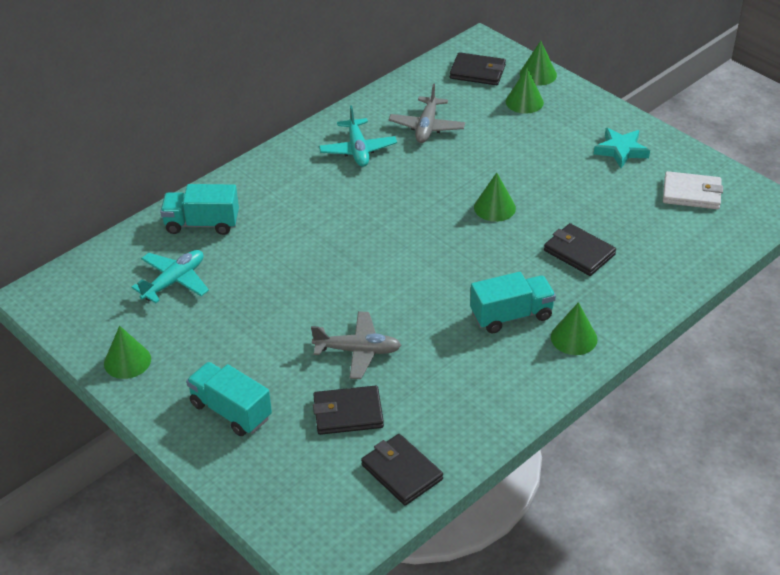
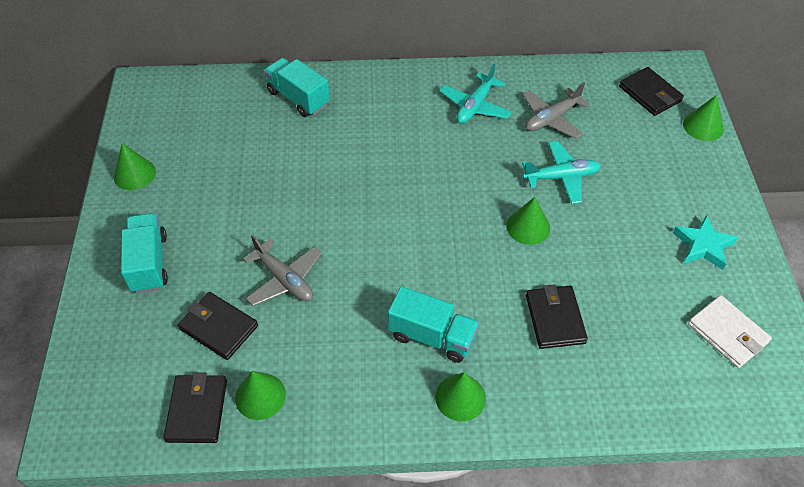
camera: 40 degrees right, 10 degrees up
turquoise plane [131,250,209,303] -> turquoise plane moved to [522,141,601,204]
green cone [505,68,544,114] -> green cone moved to [235,371,286,420]

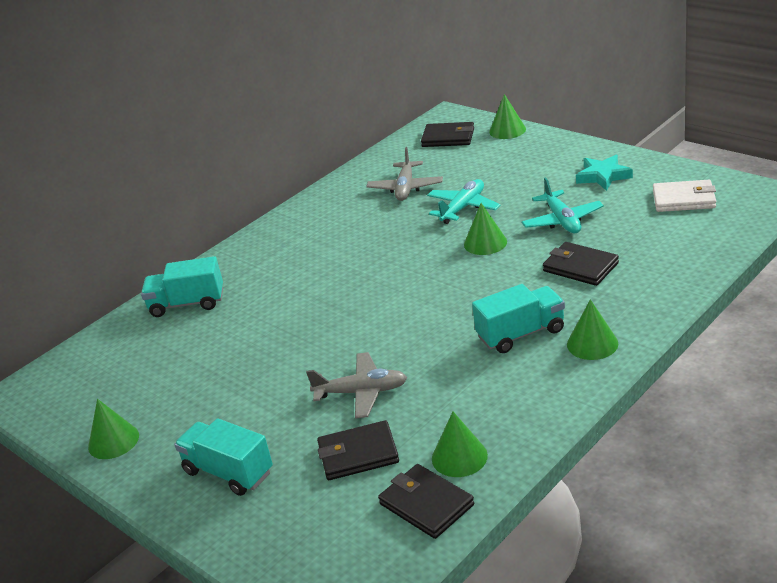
camera: 40 degrees left, 20 degrees down
turquoise plane [439,64,512,124] -> turquoise plane moved to [522,177,604,233]

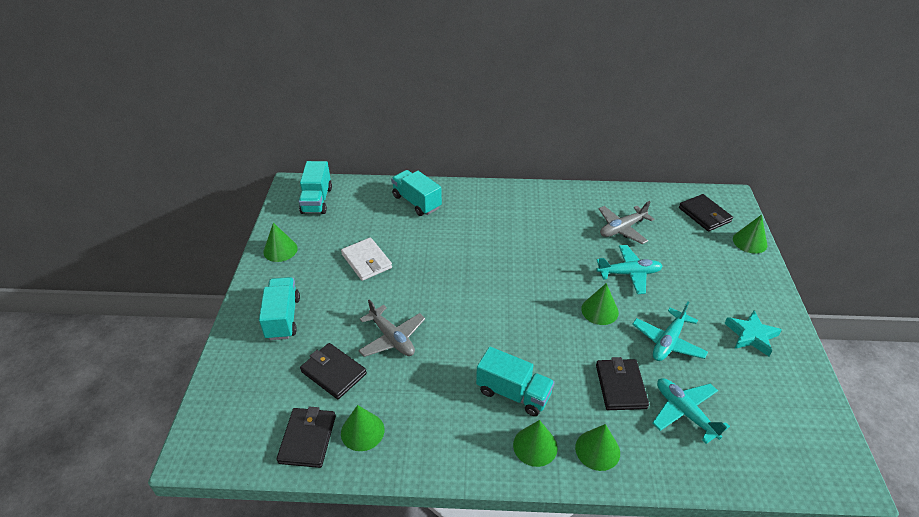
camera: 45 degrees right, 10 degrees up
white wallet [653,180,716,212] -> white wallet moved to [341,237,392,281]
none -> turquoise truck [299,161,332,214]
none -> green cone [575,424,620,471]
none -> turquoise plane [652,378,730,444]

